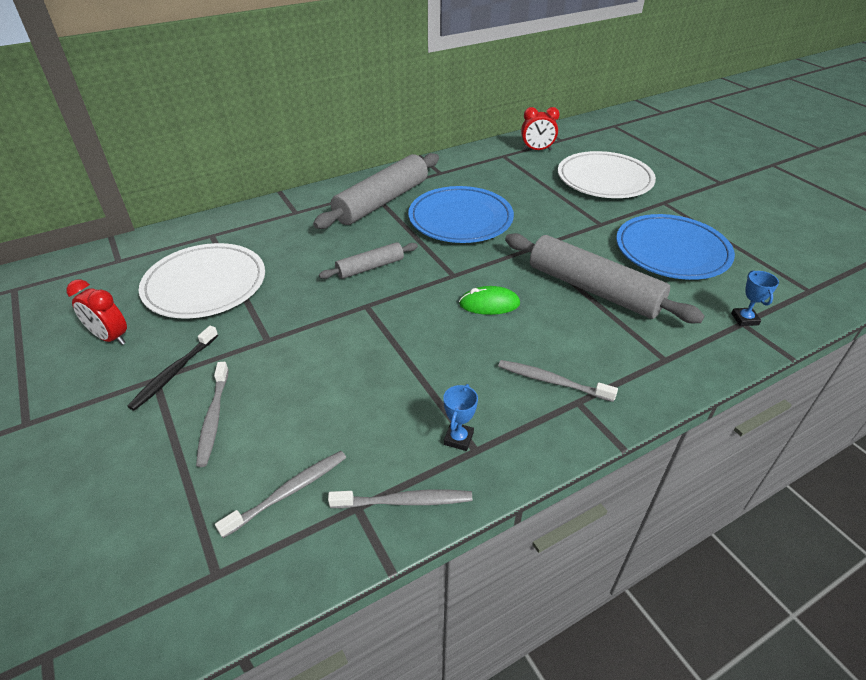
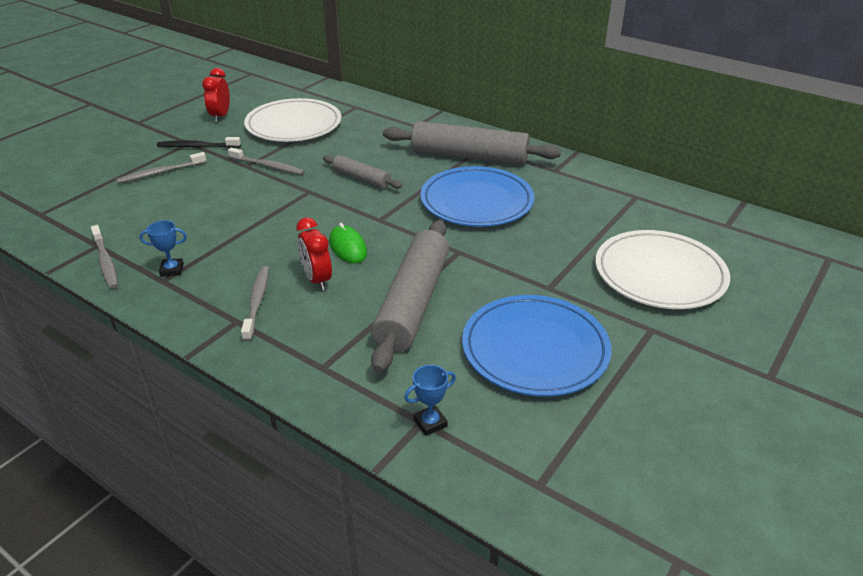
camera: 65 degrees right, 5 degrees down
grey toothbrush [215,451,346,538] -> grey toothbrush moved to [228,148,305,175]
red clock [521,107,560,150] -> red clock moved to [296,217,332,291]

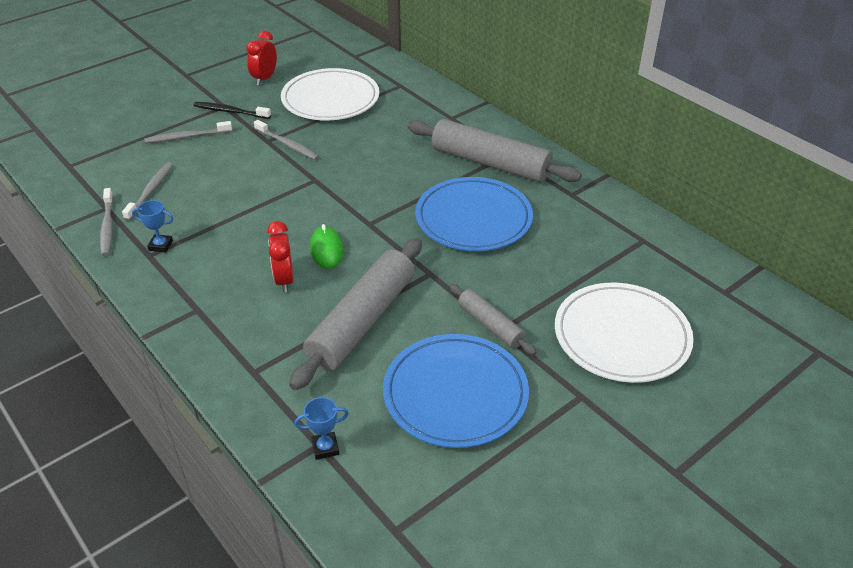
camera: 15 degrees right, 5 degrees up
grey toothbrush [241,266,269,341] -> grey toothbrush moved to [122,163,173,221]
grey rolling pin [323,155,402,189] -> grey rolling pin moved to [449,284,537,355]

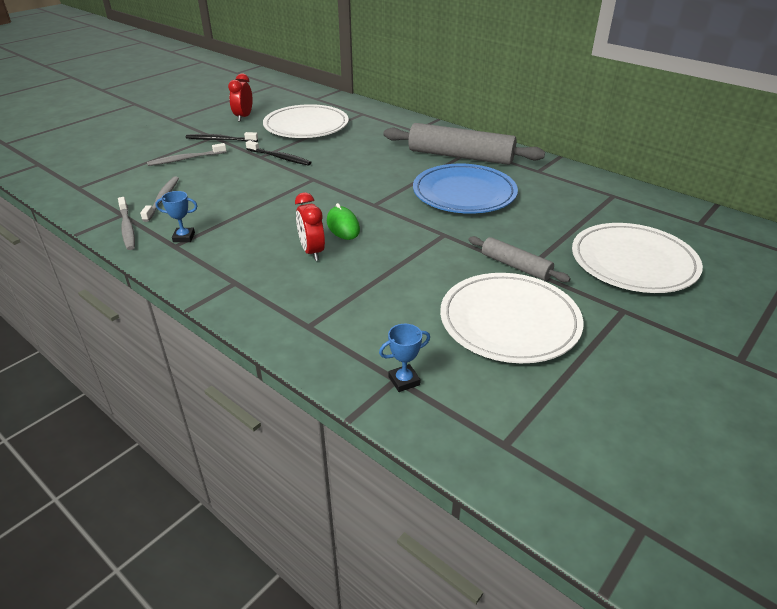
camera: 10 degrees left, 5 degrees down
grey toothbrush [254,120,319,160] -> black toothbrush [246,141,311,165]
grey rolling pin [289,238,422,390] -> none
blue plate [383,334,529,448] -> white plate [440,273,584,363]

